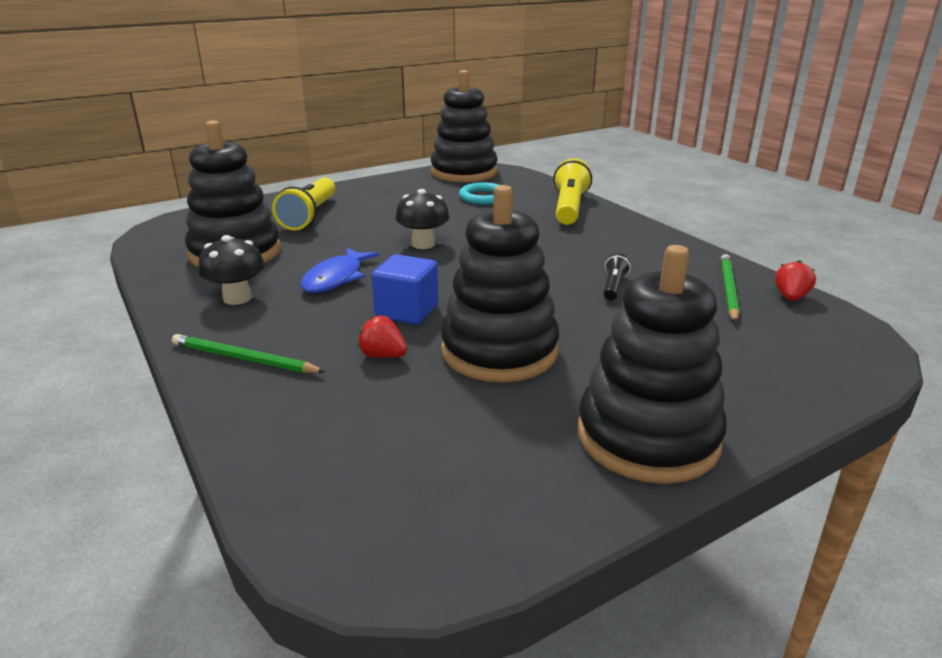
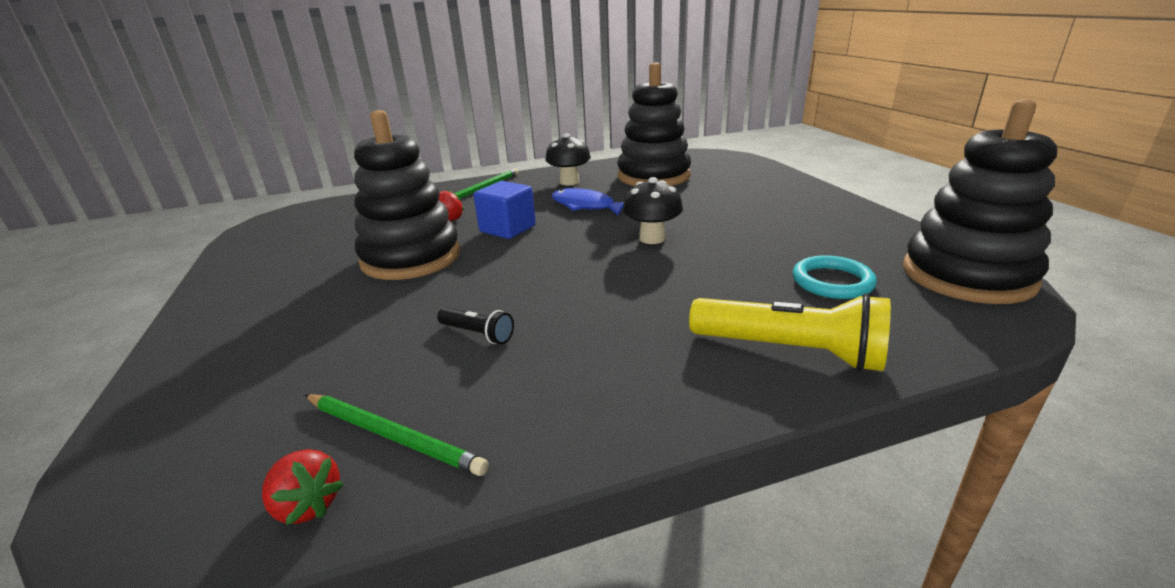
camera: 105 degrees right, 0 degrees up
yellow flashlight [272,177,335,230] -> none
black stacking toy [578,245,727,484] -> none

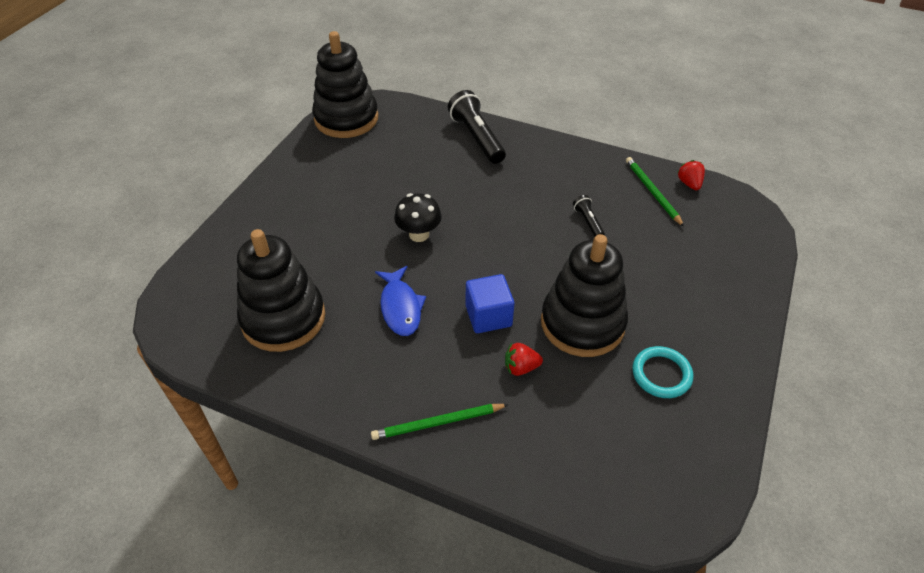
camera: 140 degrees left, 20 degrees up
black mushroom [545,134,591,185] -> none
yellow flashlight [689,293,891,372] -> black flashlight [448,90,506,164]
turquoise ring [793,255,877,299] -> turquoise ring moved to [632,346,693,398]

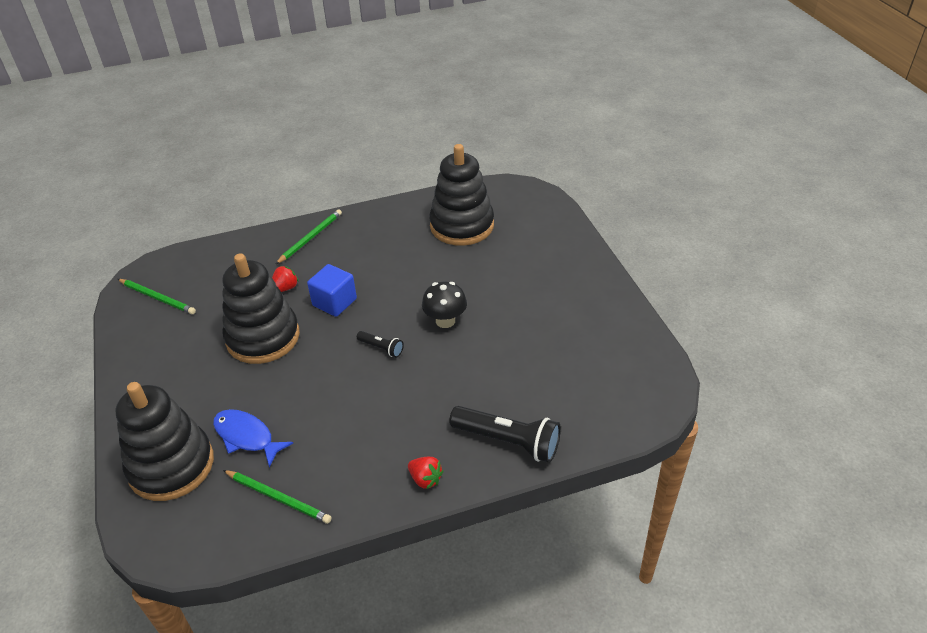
camera: 140 degrees right, 5 degrees down
black stacking toy [312,31,378,138] -> black stacking toy moved to [116,382,214,501]
blue fish [375,266,426,336] -> blue fish moved to [213,409,293,467]
black flashlight [573,195,605,236] -> black flashlight moved to [357,331,404,358]
turquoise ring [632,346,693,398] -> none
red strawberry [677,160,705,190] -> red strawberry moved to [408,457,443,490]
none -> green pencil [118,279,196,314]

